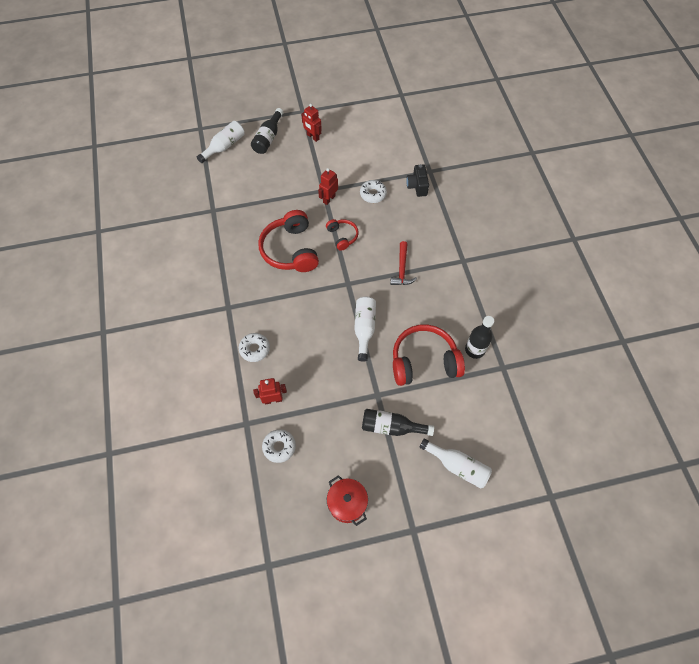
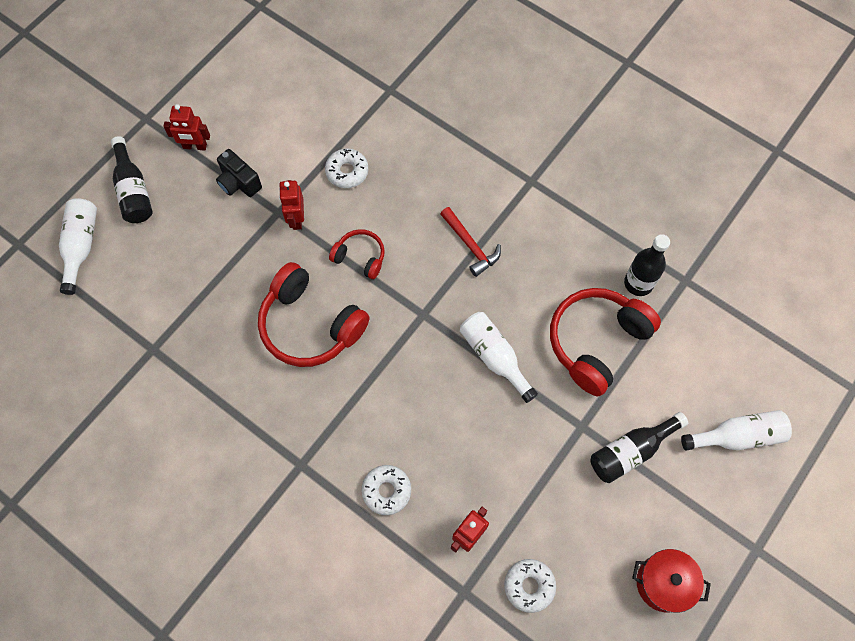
camera: 40 degrees left, 5 degrees up
black camera [406,164,429,197] -> black camera moved to [216,149,262,197]

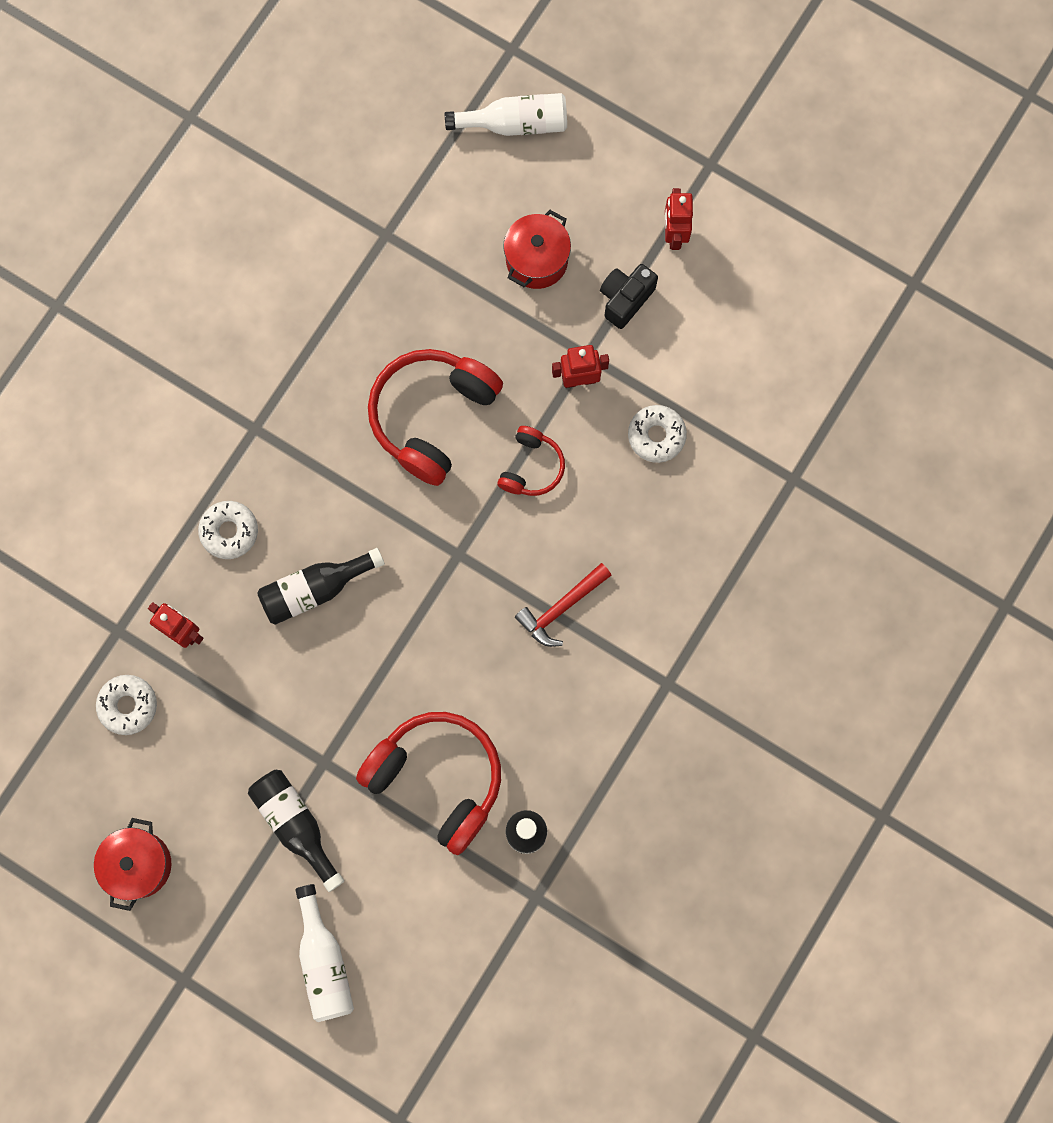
camera: 85 degrees right, 10 degrees up
black bottle [111,136,153,223] -> black bottle moved to [257,548,385,625]
white bottle [460,312,538,403] -> none
none -> red pot [503,210,571,289]

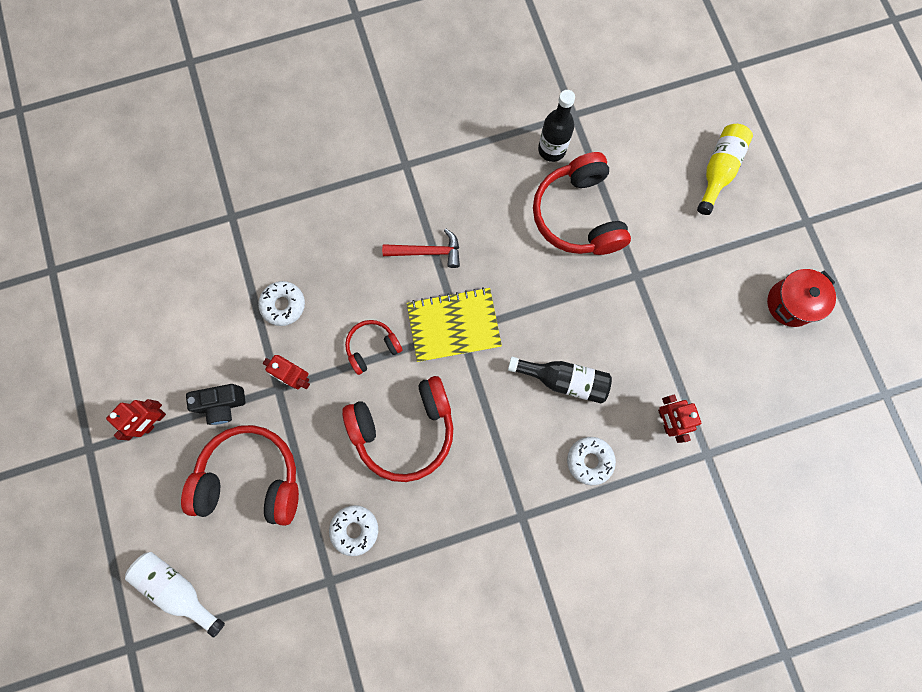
camera: 140 degrees left, 0 degrees up
white donut [96,675,157,735] -> white donut moved to [329,505,378,556]
black bottle [248,770,344,892] -> none
white bottle [295,884,354,1022] -> yellow bottle [697,124,753,215]
red pot [503,210,571,289] -> red headphones [181,425,299,526]
none -> yellow notebook [407,287,502,362]

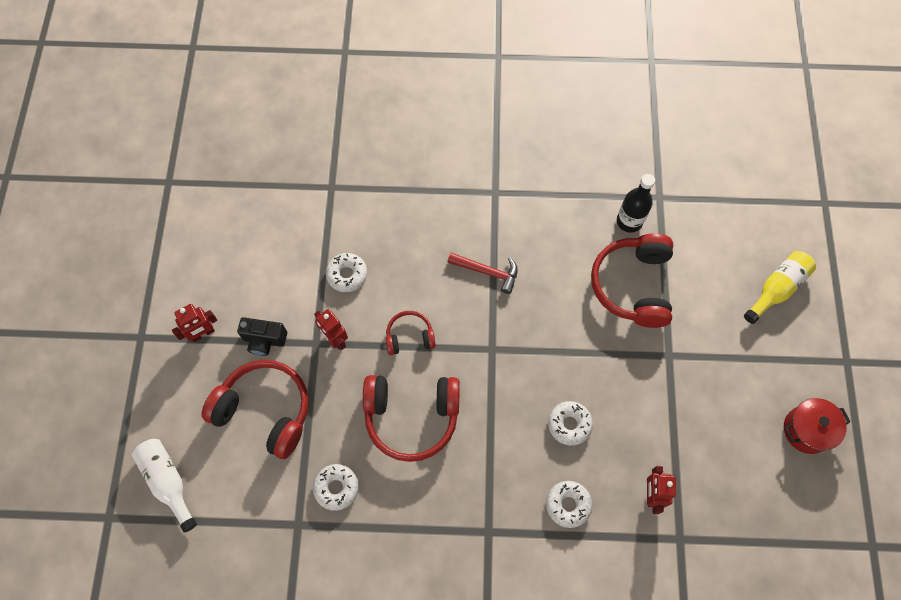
camera: 20 degrees right, 10 degrees down
yellow notebook [407,287,502,362] -> none
black bottle [508,357,612,404] -> white donut [548,401,593,446]

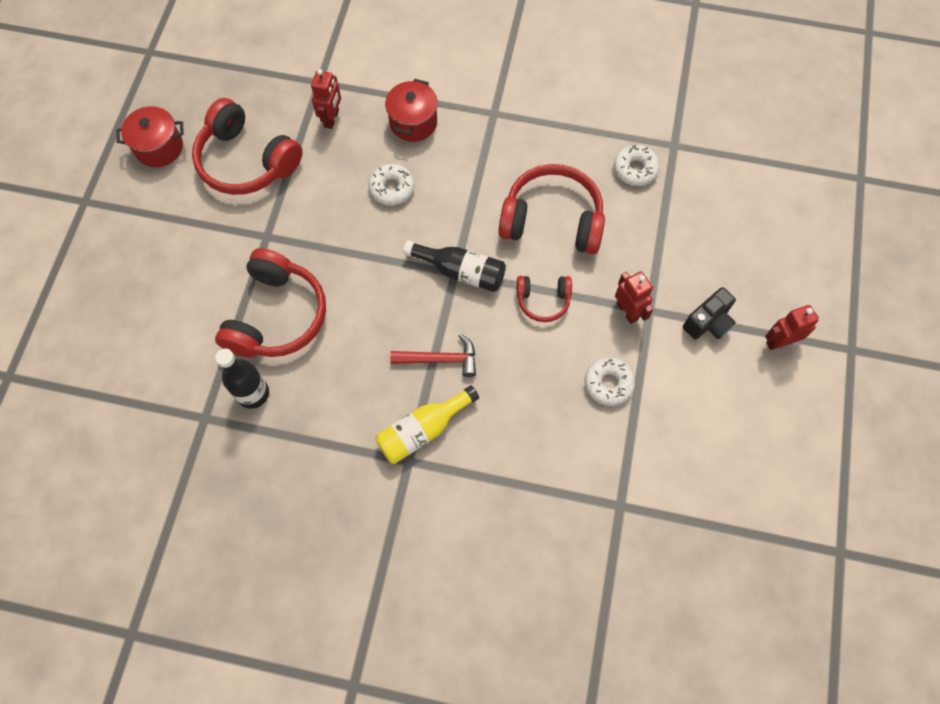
camera: 170 degrees left, 0 degrees up
white bottle [132,439,197,533] -> none
red headphones [201,360,309,459] -> red headphones moved to [192,98,302,195]
black camera [237,317,287,356] -> black camera turned 120 degrees clockwise [683,287,736,339]
red hammer [447,252,518,294] -> red hammer turned 150 degrees clockwise [390,334,476,377]
white donut [546,481,592,528] -> red pot [385,79,438,142]
yellow bottle [744,251,816,324] -> yellow bottle moved to [375,385,479,464]
none -> black bottle [403,240,506,292]

